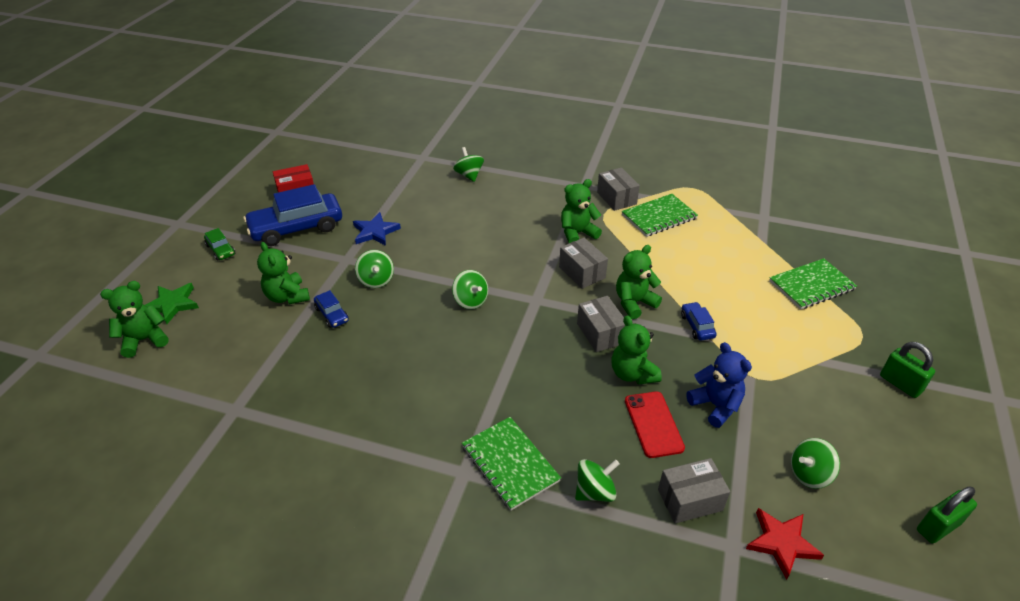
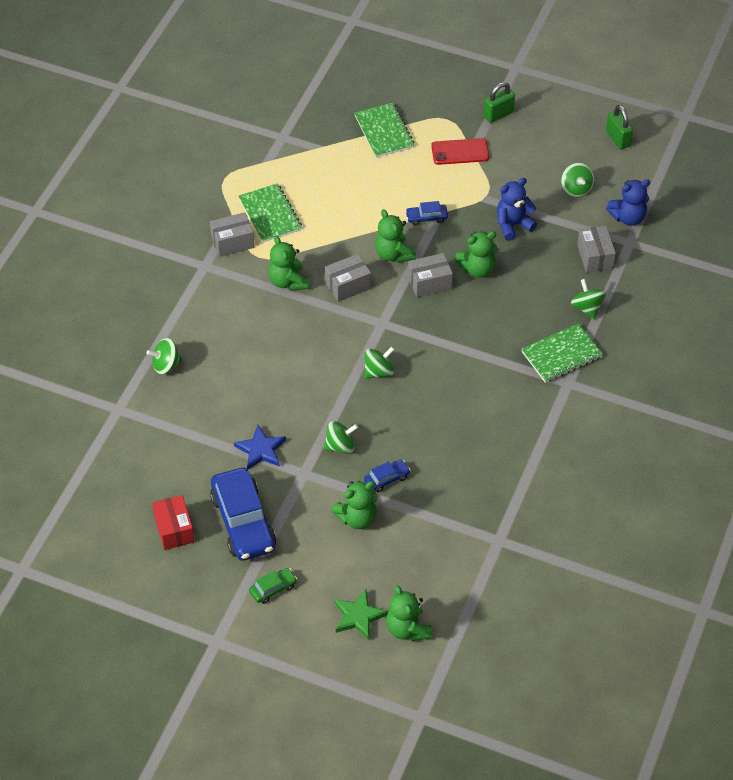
camera: 85 degrees left, 10 degrees up
red phone [625,391,685,458] -> red phone moved to [431,138,489,165]
red star [746,508,824,580] -> blue teddy bear [606,179,650,226]

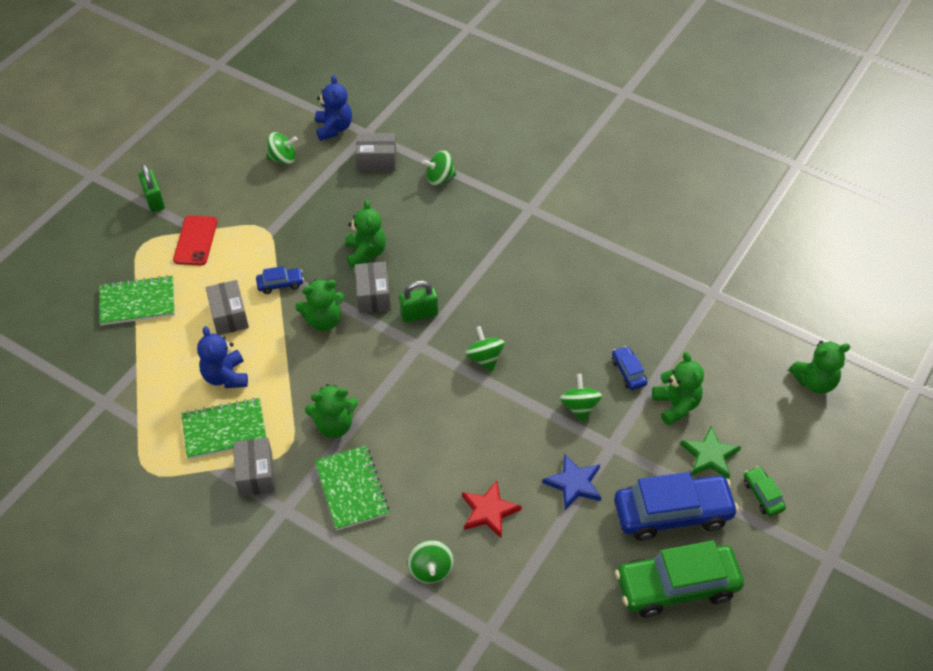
camera: 80 degrees left, 0 degrees up
red box [152,495,195,550] -> green car [615,540,744,617]
grey box [325,254,371,302] -> grey box moved to [206,280,249,335]
green star [334,589,388,640] -> green star moved to [680,426,741,479]
blue car [405,201,448,226] -> blue car turned 105 degrees counterclockwise [256,266,304,294]
blue teddy bear [497,178,537,241] -> blue teddy bear moved to [197,326,248,388]
green notebook [521,323,603,383] -> green notebook moved to [315,446,390,531]
green padlock [606,105,633,149] -> green padlock moved to [399,280,438,322]
none -> red star [462,481,522,539]

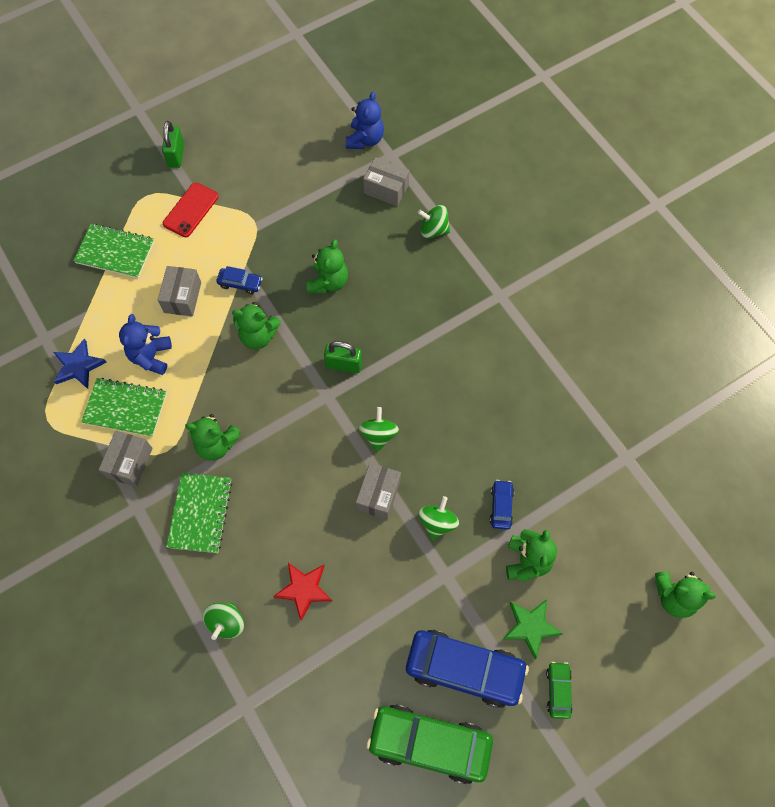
camera: 25 degrees right, 15 degrees up
green spinning top [266,132,298,165] -> none
grey box [355,262,391,313] -> grey box moved to [356,463,401,520]
blue star [543,454,601,510] -> blue star moved to [54,339,106,389]

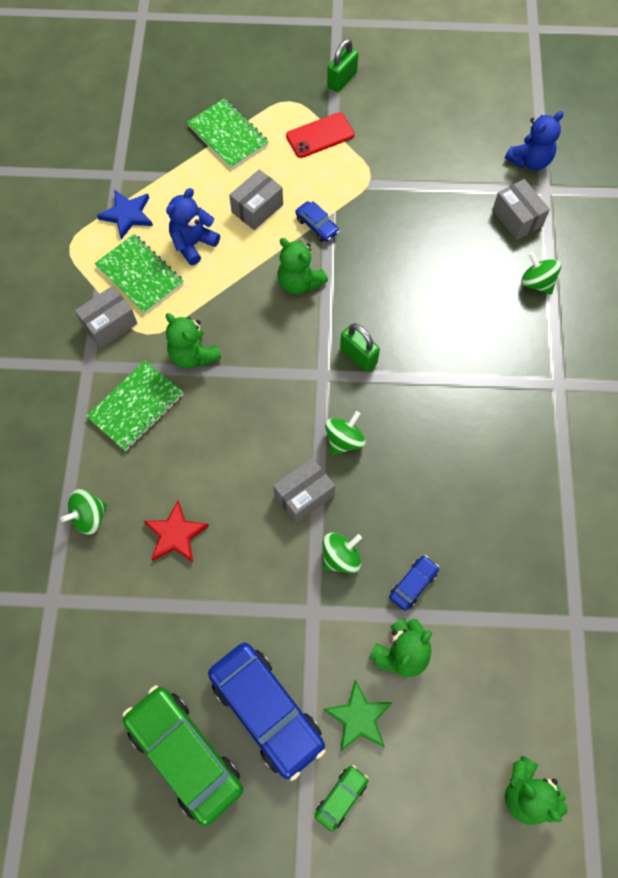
camera: 35 degrees right, 0 degrees up
green teddy bear [307,240,348,294] -> none

